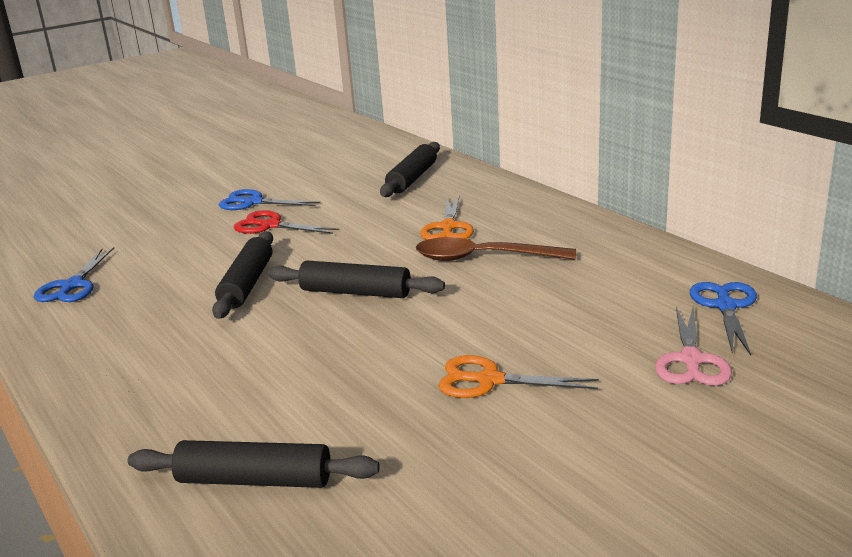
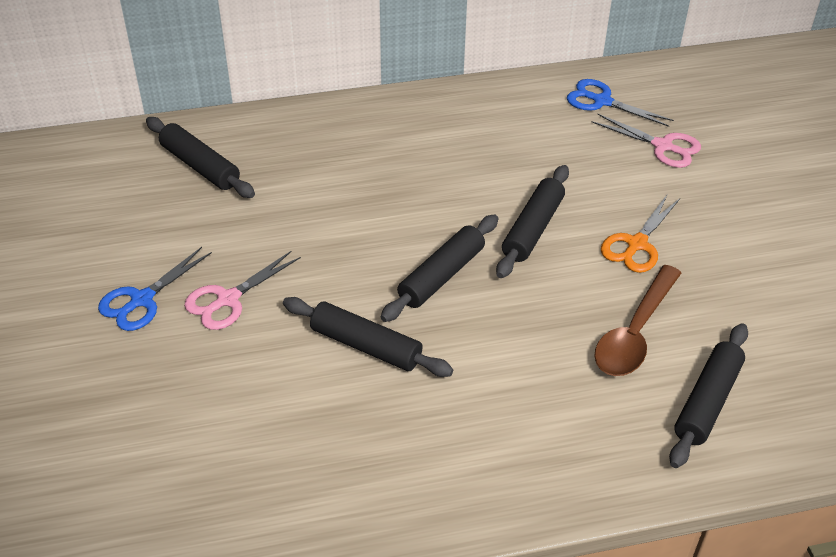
camera: 70 degrees left, 20 degrees up
blue scissors [34,247,114,302] -> none
red scissors [234,210,339,234] -> pink scissors [184,251,301,330]
brown spoon [416,237,576,261] -> brown spoon moved to [594,265,681,376]
orange scissors [420,195,474,240] -> none
none -> black rolling pin [496,165,569,278]

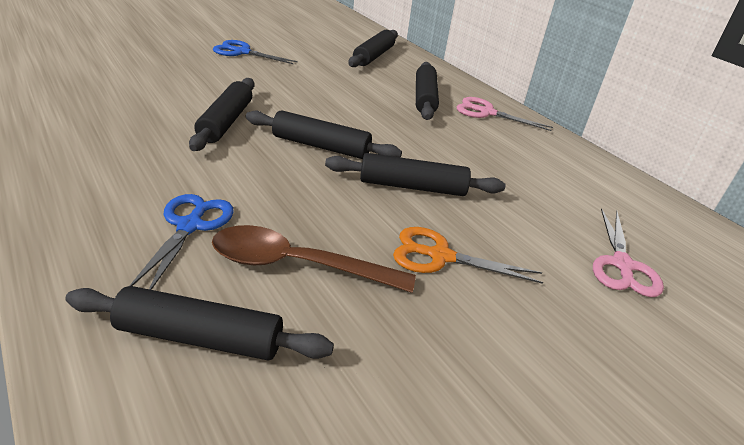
camera: 65 degrees right, 10 degrees down
pink scissors [184,251,301,330] -> pink scissors moved to [457,97,553,131]
blue scissors [567,79,674,127] -> blue scissors moved to [130,194,234,290]
none -> black rolling pin [416,62,439,120]

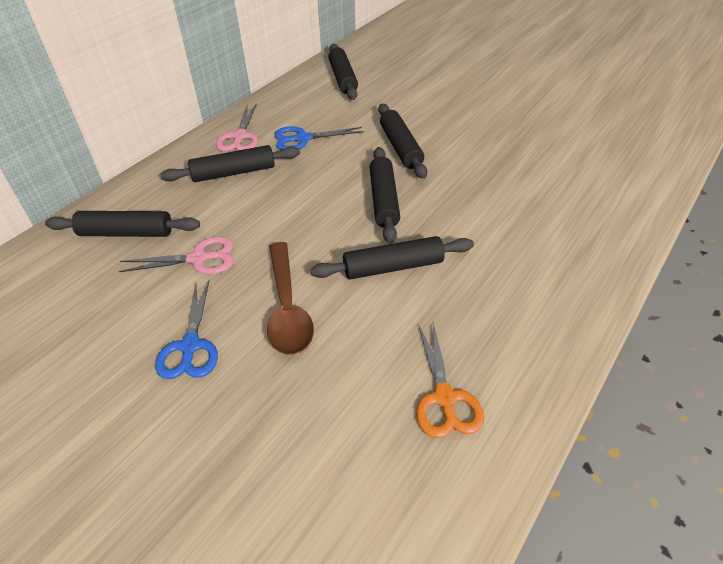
camera: 105 degrees left, 10 degrees up
black rolling pin [65,286,334,361] -> black rolling pin moved to [328,44,358,100]
blue scissors [130,194,234,290] -> blue scissors moved to [274,126,364,150]
brown spoon [212,225,416,293] -> brown spoon moved to [267,242,314,355]
orange scissors [393,227,544,284] -> orange scissors moved to [416,323,484,438]
pink scissors [593,208,664,297] -> pink scissors moved to [119,237,233,274]

